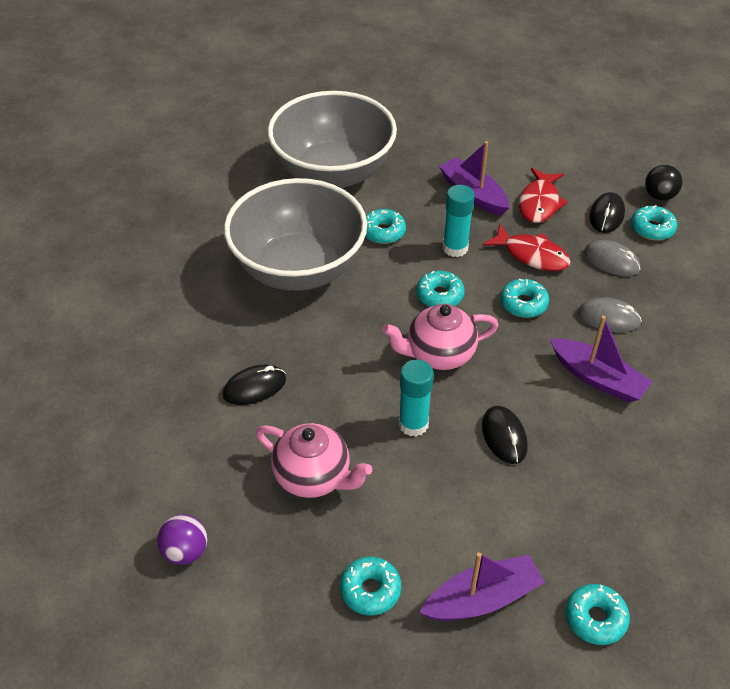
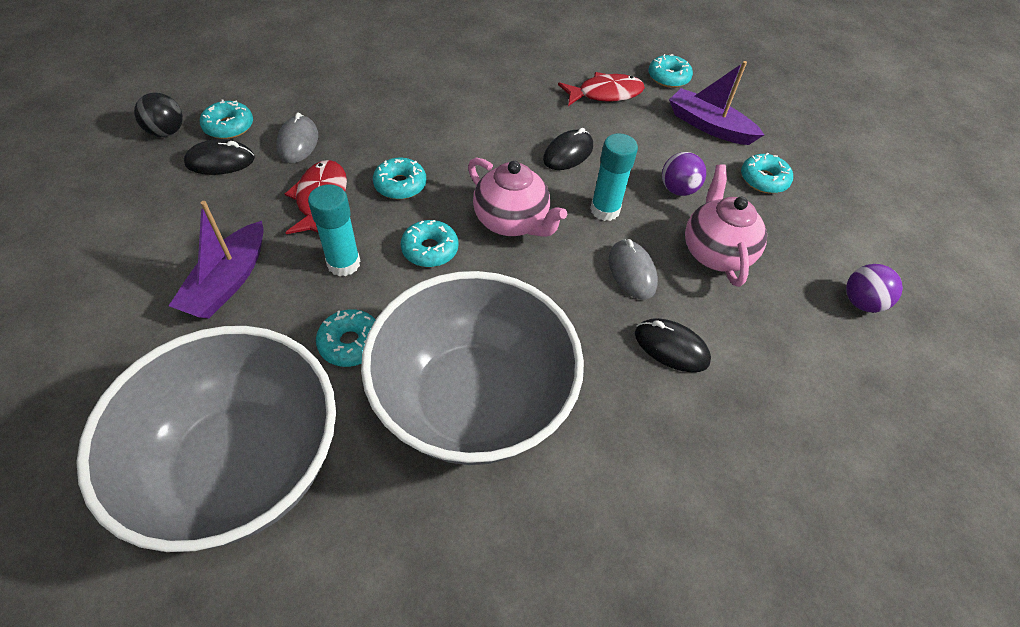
camera: 125 degrees left, 5 degrees up
red fish [519,168,568,223] -> red fish moved to [558,72,645,106]
purple boat [550,316,653,403] -> none
grey mouse [578,298,642,332] -> grey mouse moved to [609,239,658,299]
none -> purple ball [662,152,706,196]

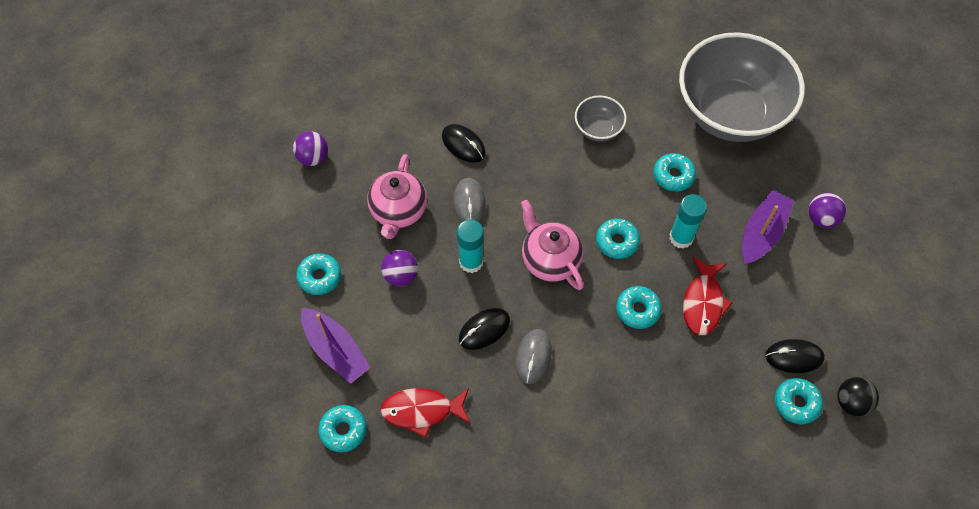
camera: 165 degrees left, 10 degrees up
grey mouse [276,112,318,163] -> grey mouse moved to [516,329,552,384]
grey bowl [361,271,584,465] -> grey bowl [575,95,627,142], size x0.42
none -> purple ball [809,193,846,228]

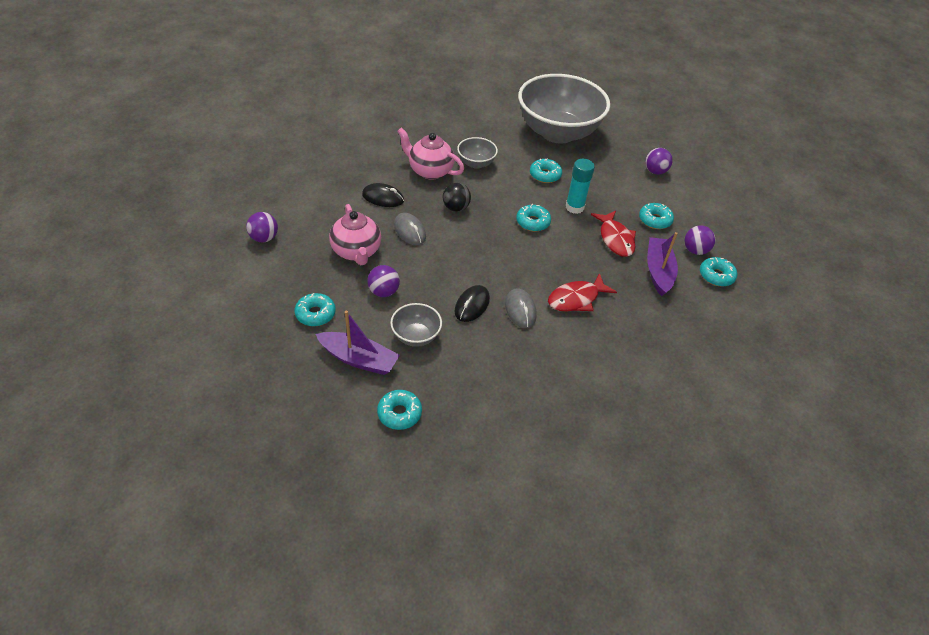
camera: 30 degrees left, 15 degrees down
red fish [381,388,470,438] -> red fish moved to [548,273,617,311]
turquoise glue stick [457,219,484,273] -> none
pink teapot [521,200,584,290] -> pink teapot moved to [397,128,464,180]
turquoise donut [616,286,662,329] -> turquoise donut moved to [639,203,674,229]
purple boat [742,190,794,264] -> purple boat moved to [647,232,678,296]
black mouse [765,339,825,373] -> purple ball [684,225,715,255]
black ball [837,377,879,416] -> black ball moved to [443,183,471,212]
none -> grey bowl [390,303,442,347]

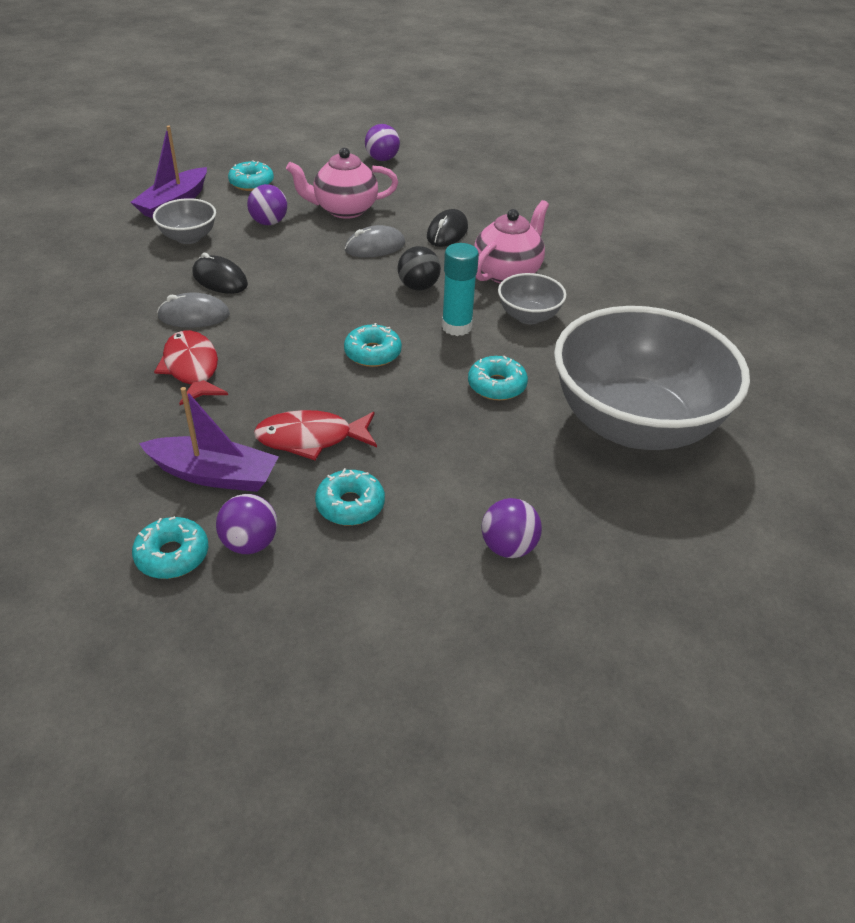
camera: 100 degrees right, 5 degrees down
turquoise donut [377,390,422,430] -> none
turquoise glue stick [566,159,595,214] -> turquoise glue stick moved to [442,243,479,336]

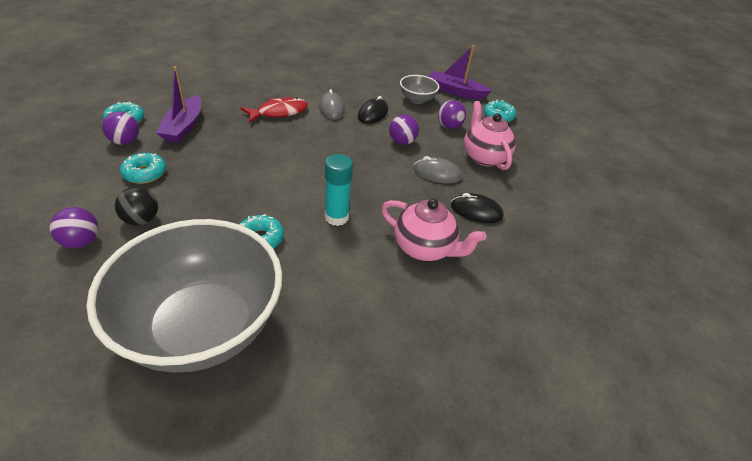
camera: 80 degrees right, 0 degrees up
red fish [254,410,377,460] -> none
turquoise donut [344,323,402,367] -> none
grey mouse [345,225,405,258] -> grey mouse turned 45 degrees counterclockwise [413,156,462,184]
purple ball [365,124,400,161] -> purple ball moved to [389,114,419,145]
black ball [398,246,441,291] -> black ball moved to [115,187,158,226]
grey bowl [498,273,566,324] -> none

